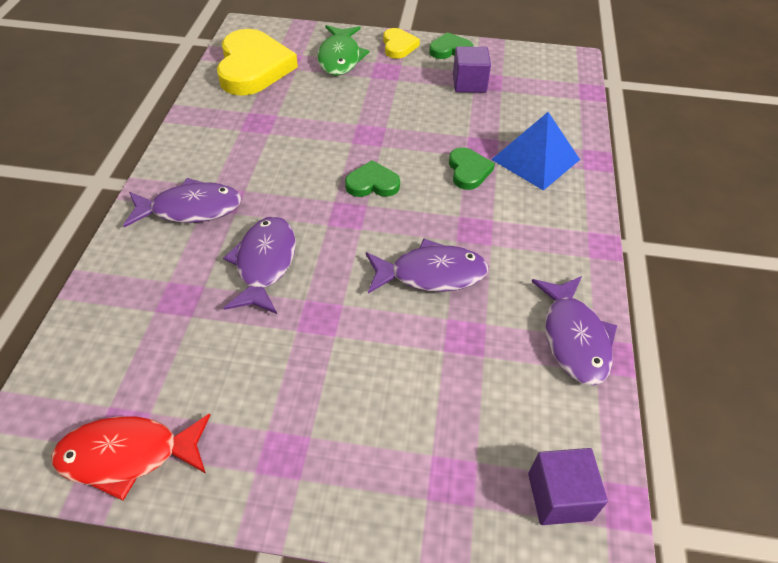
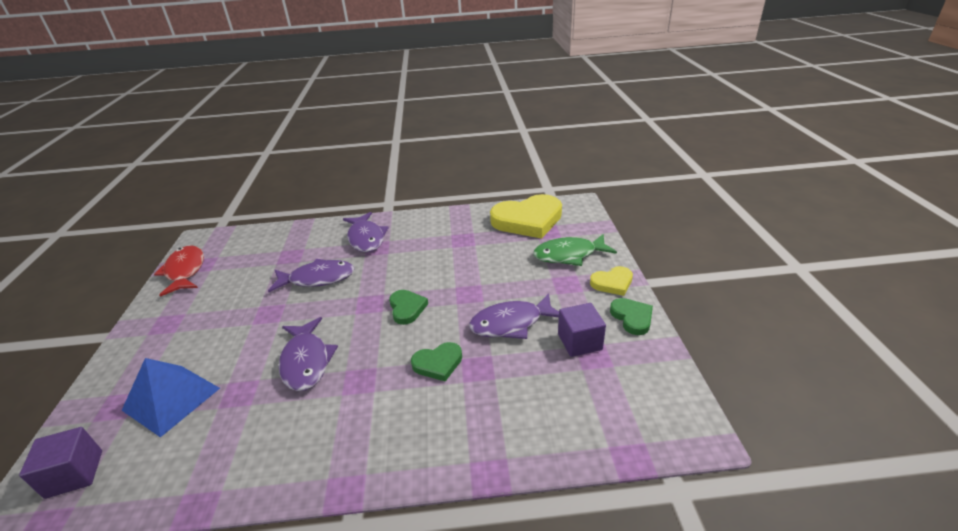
camera: 80 degrees right, 15 degrees down
blue pyramid [491,112,580,191] -> blue pyramid moved to [122,358,220,437]
purple fish [531,276,617,385] -> purple fish moved to [469,293,559,339]

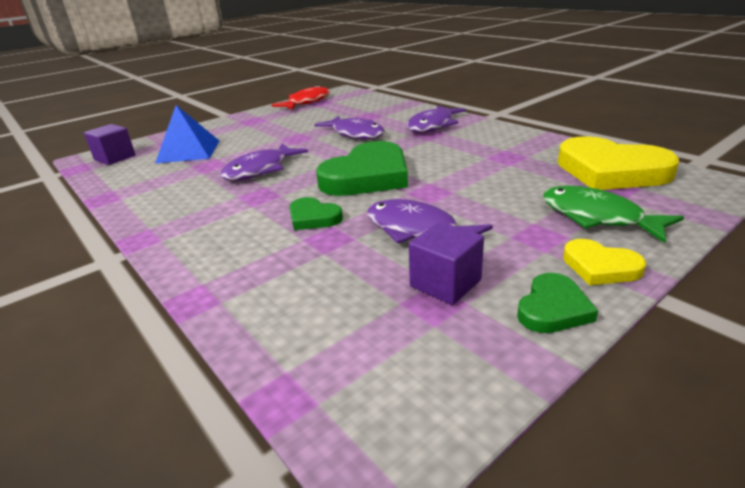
camera: 55 degrees right, 5 degrees down
green heart [389,290,428,325] -> green heart [316,141,408,196], size x2.02

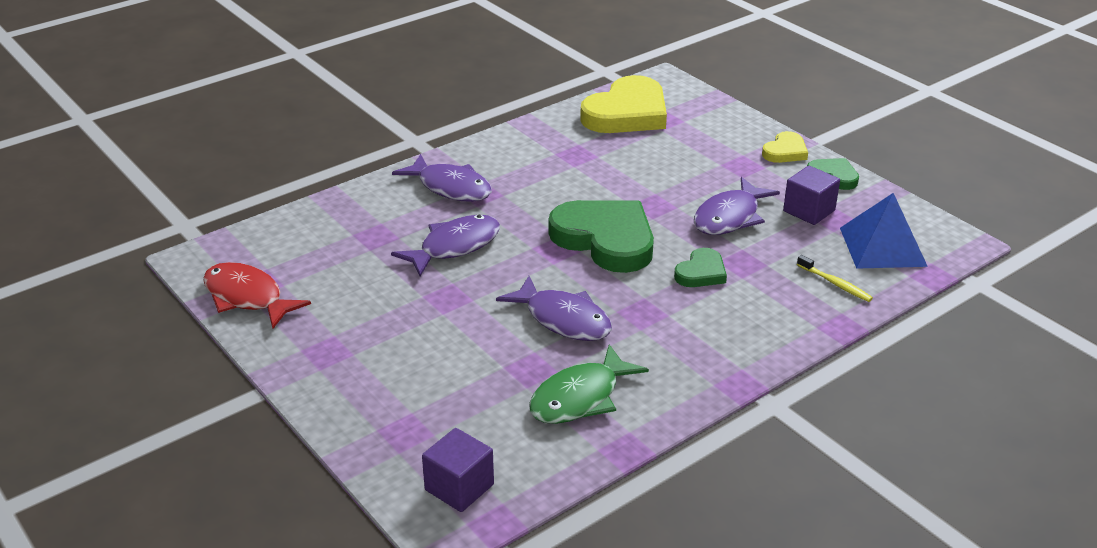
camera: 90 degrees left, 5 degrees up
blue pyramid [155,105,219,164] -> blue pyramid moved to [840,193,928,269]
green fish [543,186,684,243] -> green fish moved to [529,344,649,424]
none -> yellow toothbrush [797,255,873,302]

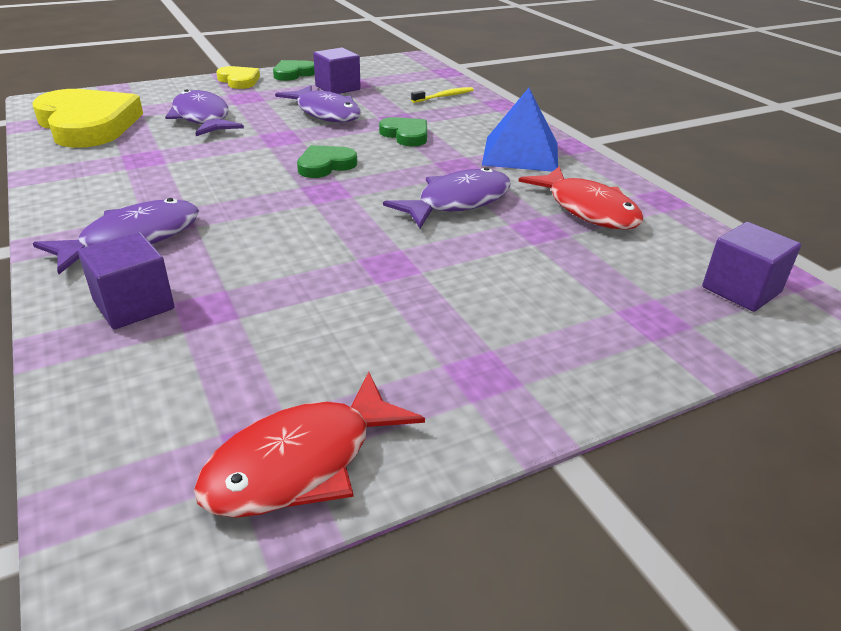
camera: 80 degrees left, 0 degrees up
purple fish [391,214,500,276] -> purple fish moved to [165,89,244,136]
green fish [529,344,649,424] -> red fish [518,166,643,230]
green heart [549,200,654,273] -> green heart [297,145,357,178], size x0.50
blue pyramid [840,193,928,269] -> blue pyramid moved to [482,88,558,172]
none -> purple cube [78,232,174,329]

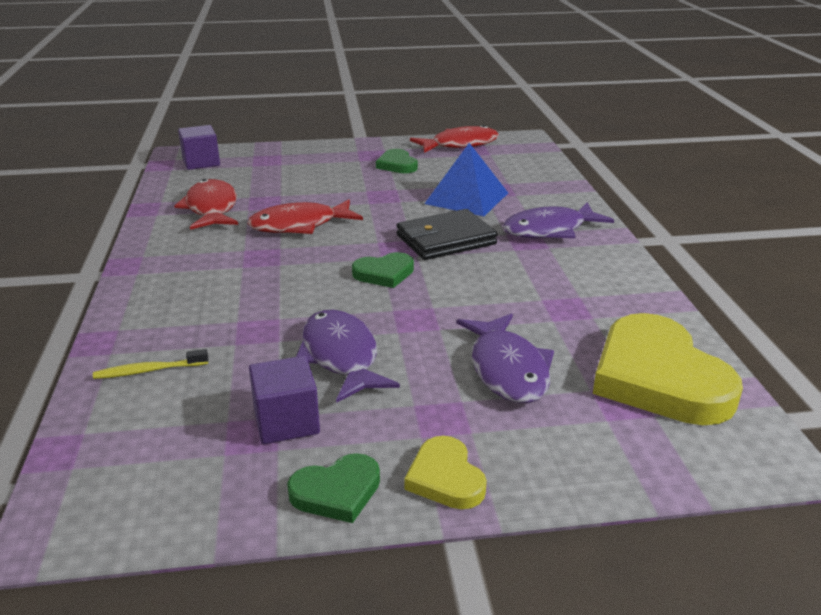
camera: 160 degrees left, 5 degrees down
purple cube [78,232,174,329] -> none
green heart [379,117,427,146] -> green heart moved to [376,149,418,173]
purple fish [383,167,511,228] -> red fish [247,199,363,234]
blue pyramid [482,88,558,172] -> blue pyramid moved to [424,143,508,217]
none -> black wallet [397,209,498,260]

